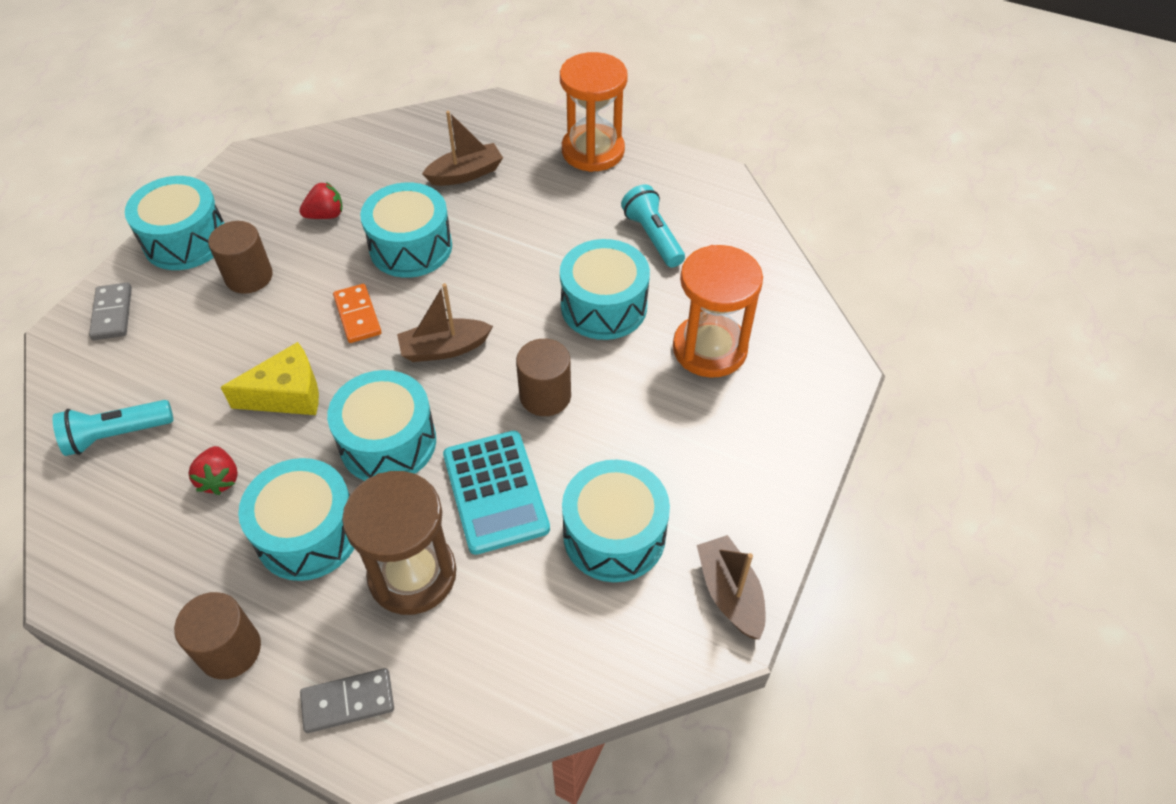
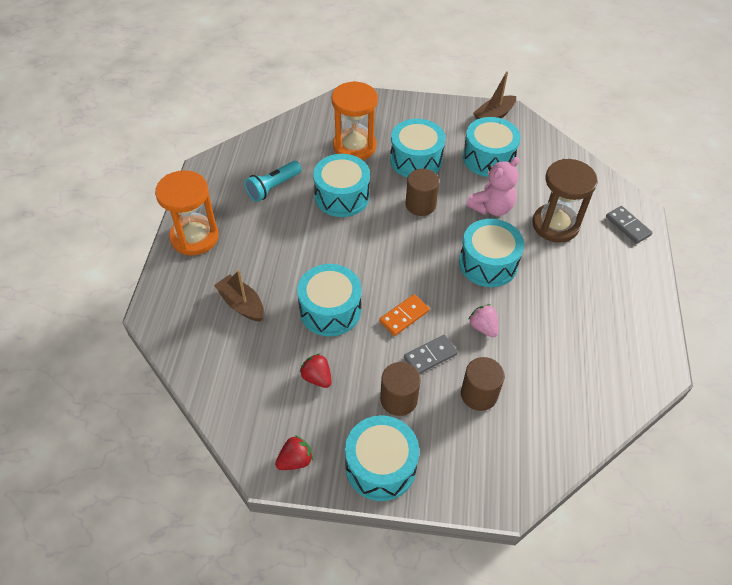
camera: 110 degrees left, 0 degrees up
turquoise flashlight [53,400,173,456] -> none
grey domino [89,283,132,340] -> grey domino moved to [404,335,458,374]
brown cylinder [174,592,261,679] -> brown cylinder moved to [461,357,505,411]
red strawberry [188,446,238,495] -> red strawberry moved to [275,435,313,470]
yellow cheese [220,342,319,415] -> pink strawberry [468,304,499,337]
turquoise drum [238,458,354,581] -> turquoise drum moved to [390,119,445,178]
brown boat [397,283,493,362] -> none
turquoise calculator [443,431,550,555] -> pink teddy bear [466,157,520,216]

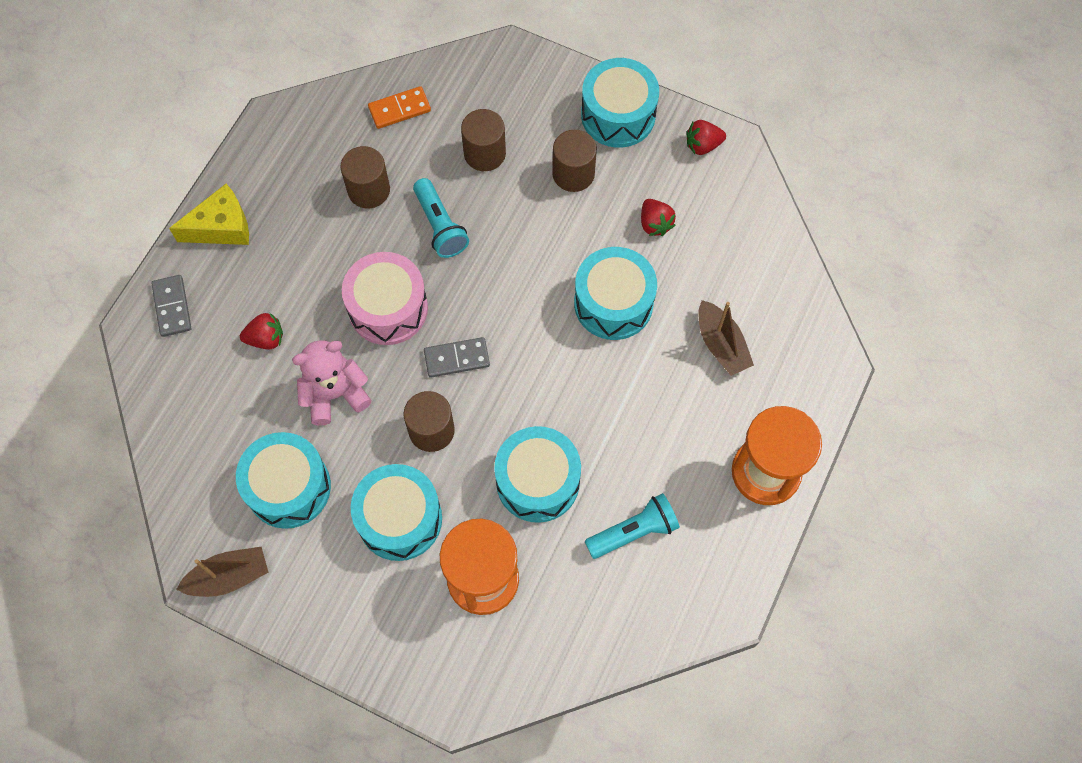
camera: 160 degrees left, 15 degrees up
orange domino [379,294,430,336] -> orange domino moved to [368,86,431,129]
grey domino [404,335,458,374] -> grey domino moved to [424,337,490,378]
turquoise drum [459,219,524,287] -> pink drum [342,252,428,345]
pink strawberry [468,304,499,337] -> turquoise flashlight [413,178,469,258]
brown hourglass [532,159,597,243] -> red strawberry [240,312,283,349]
none -> yellow cheese [169,184,249,245]
none -> brown cylinder [340,146,390,208]

